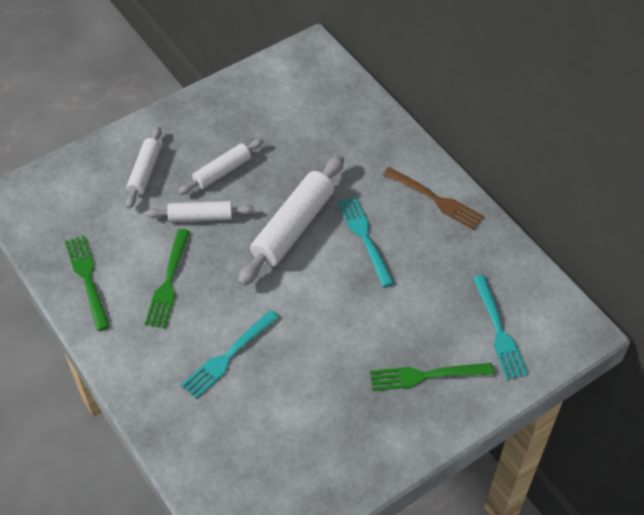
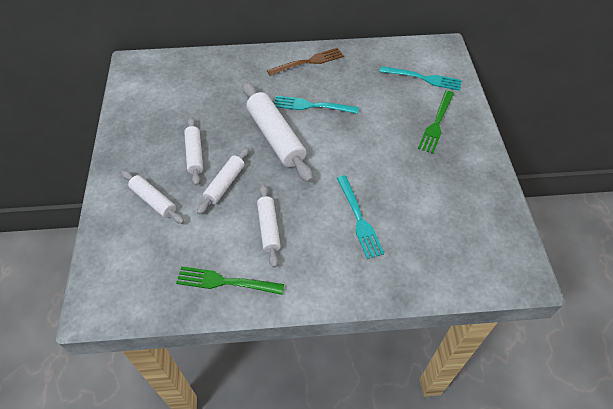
camera: 60 degrees left, 0 degrees up
green fork [145,229,190,328] -> white rolling pin [257,185,281,268]

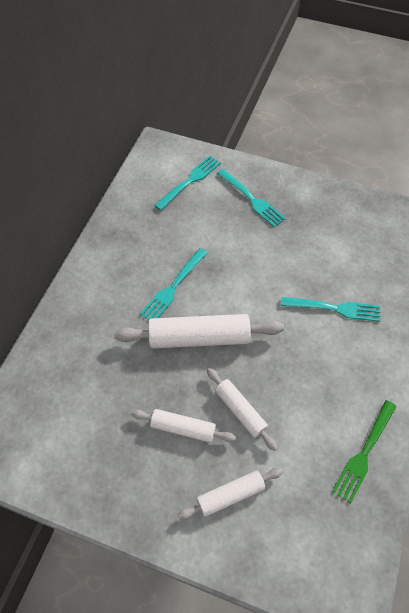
camera: 65 degrees left, 5 degrees up
white rolling pin [257,185,281,268] -> none
brown fork [267,48,344,76] -> none
green fork [418,91,454,154] -> turquoise fork [217,169,286,227]

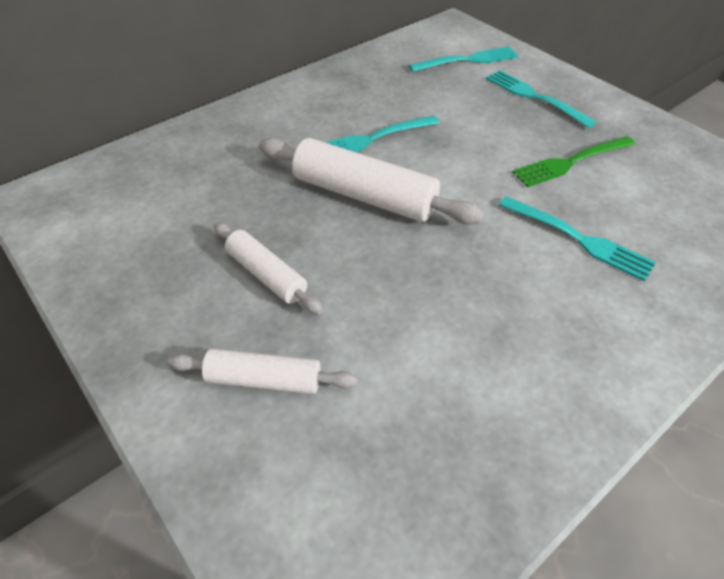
camera: 30 degrees right, 10 degrees down
white rolling pin [207,368,278,451] -> none
turquoise fork [217,169,286,227] -> turquoise fork turned 150 degrees clockwise [486,70,597,128]
green fork [332,400,397,503] -> green fork moved to [512,136,635,187]

